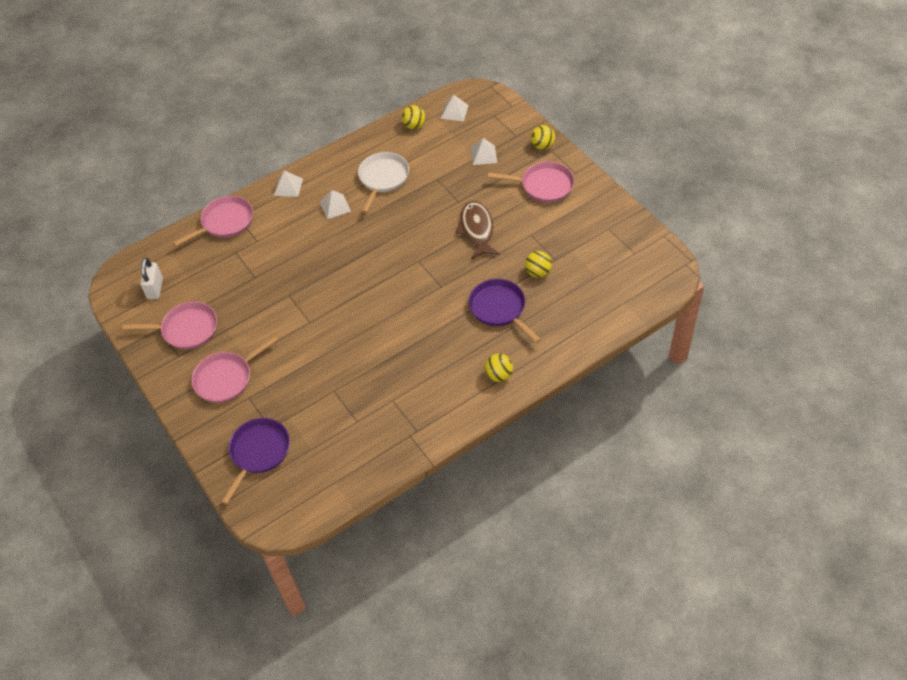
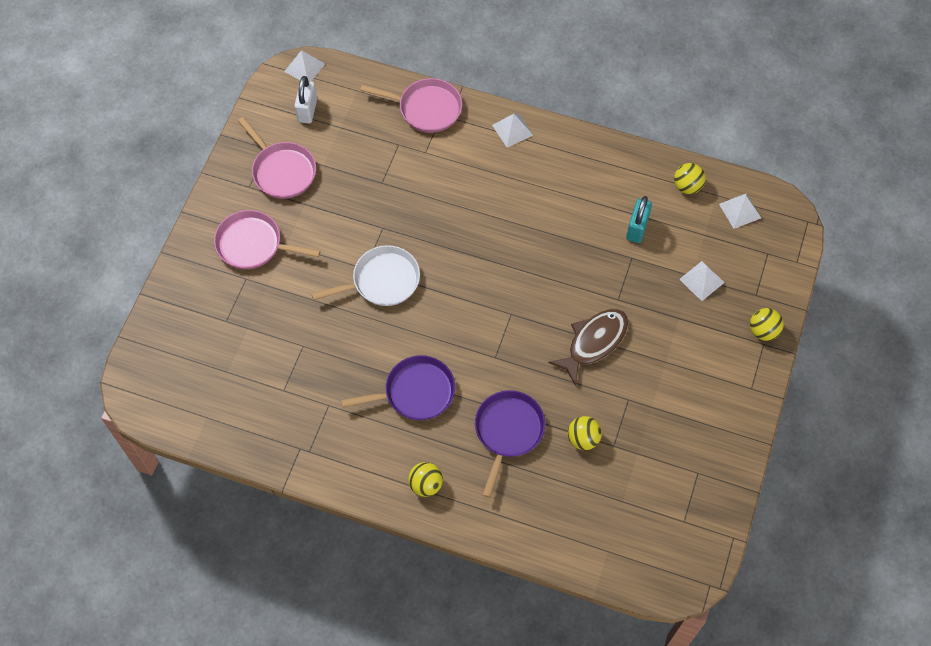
camera: 50 degrees right, 10 degrees up
white padlock [140,257,163,299] -> white padlock turned 45 degrees counterclockwise [294,76,317,124]
purple pan [221,418,290,504] -> purple pan moved to [341,355,455,420]
white pyramid [320,190,351,219] -> white pyramid moved to [284,50,325,81]
white pan [358,152,409,213] -> white pan moved to [312,245,420,306]
pink pan [488,162,575,203] -> none
none -> turquoise padlock [626,196,652,243]

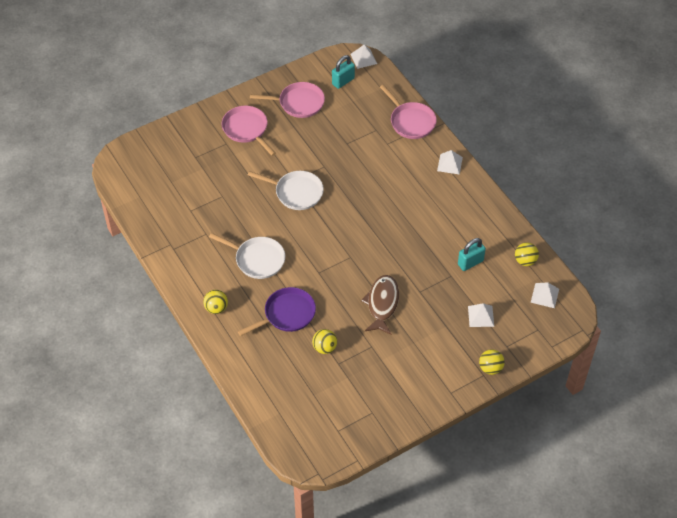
camera: 40 degrees right, 10 degrees down
pink pan [238,117,316,199] -> pink pan turned 90 degrees counterclockwise [250,82,325,118]
white padlock [294,76,317,124] -> turquoise padlock [332,55,355,89]
purple pan [341,355,455,420] -> white pan [209,233,285,279]
brown fish [548,309,628,386] -> brown fish turned 75 degrees counterclockwise [361,275,399,335]

